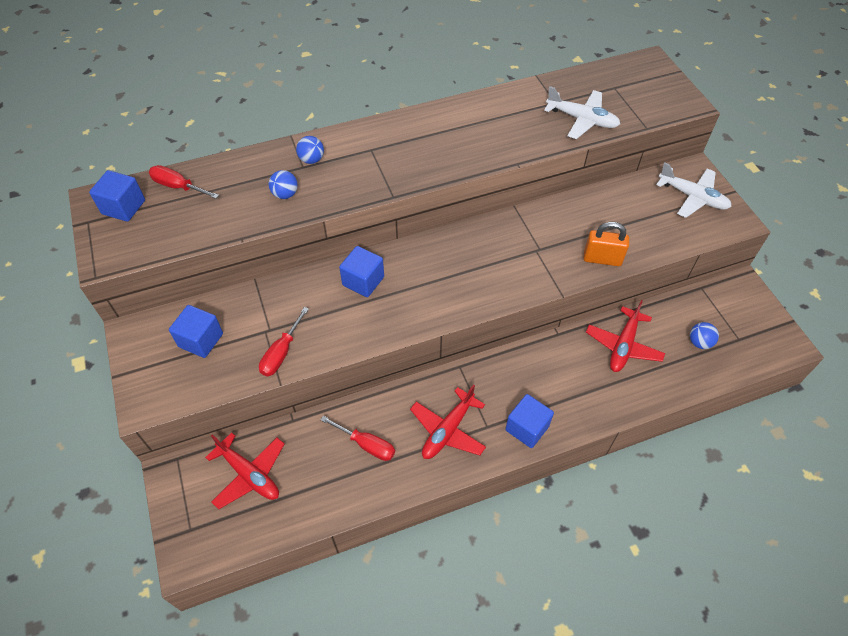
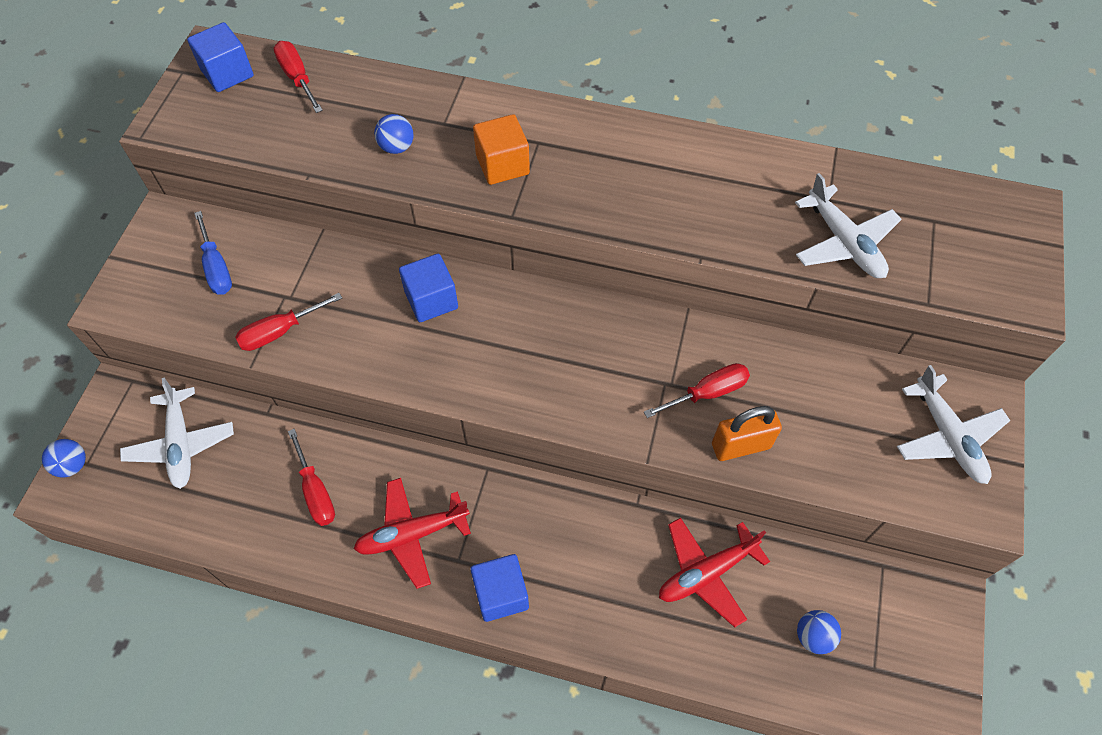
camera: 35 degrees right, 5 degrees up
blue cube [169,305,223,358] -> blue screwdriver [194,211,232,295]
red plane [205,432,284,509] -> white plane [120,377,234,489]
blue ball [296,136,324,164] -> blue ball moved to [42,439,86,478]
orange padlock [584,222,629,266] -> orange padlock turned 60 degrees counterclockwise [712,406,782,461]
none -> orange cube [473,114,530,185]
none -> red screwdriver [644,363,750,418]

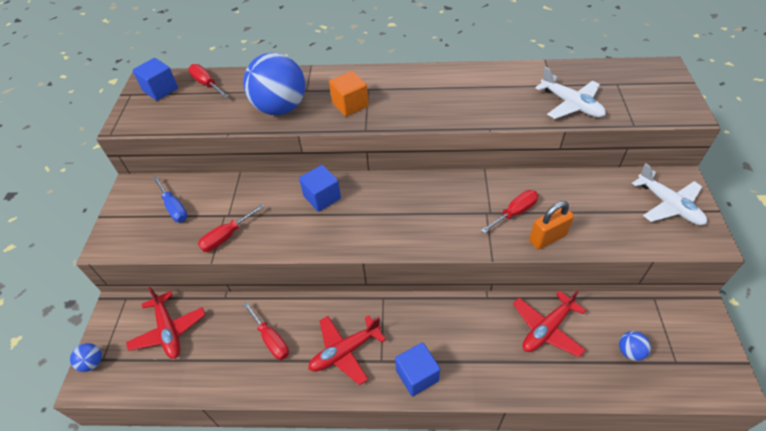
camera: 10 degrees left, 10 degrees down
white plane [120,377,234,489] -> red plane [126,287,205,359]
blue ball [374,114,413,154] -> blue ball [243,53,305,115], size x2.40

